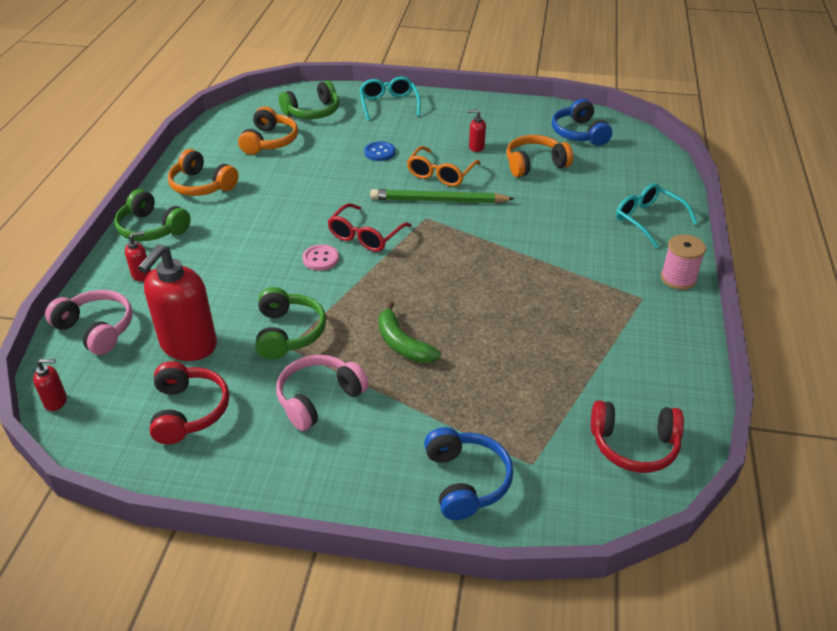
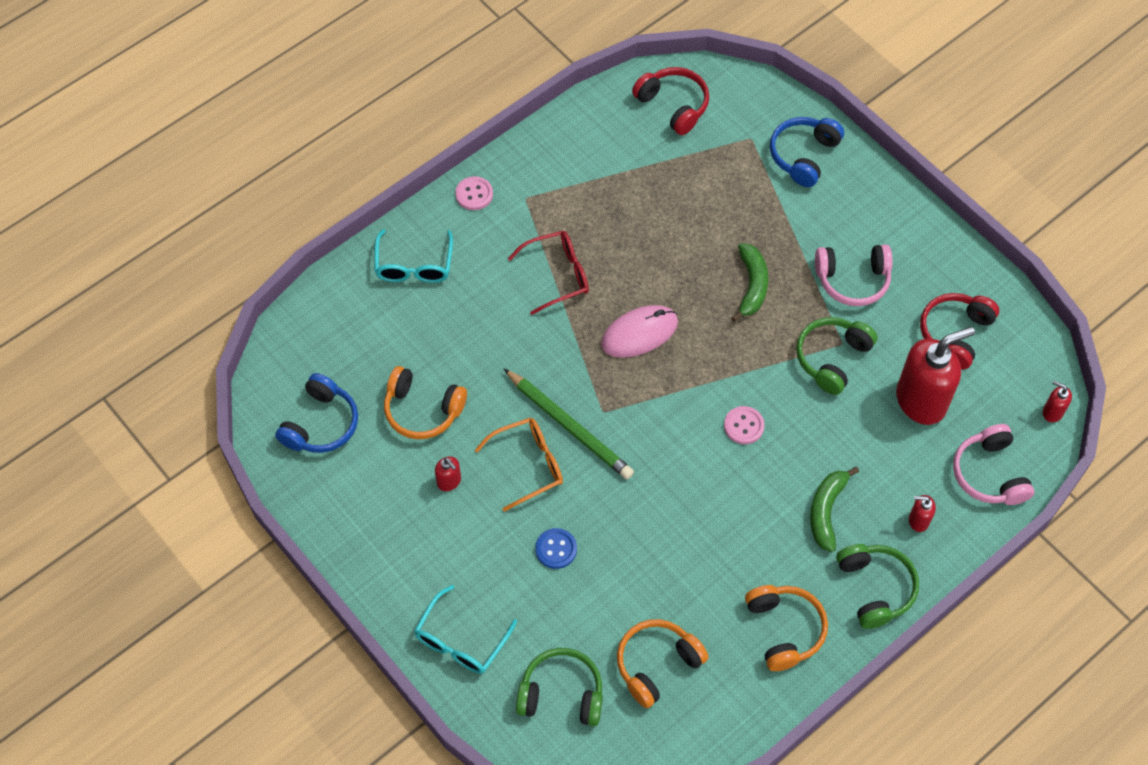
camera: 140 degrees left, 20 degrees up
red glasses [327,203,412,252] -> red glasses moved to [508,231,589,315]
pink spool [661,234,706,290] -> pink button [455,176,493,210]
none -> pink mouse [601,305,678,358]
none -> green banana [810,467,859,552]

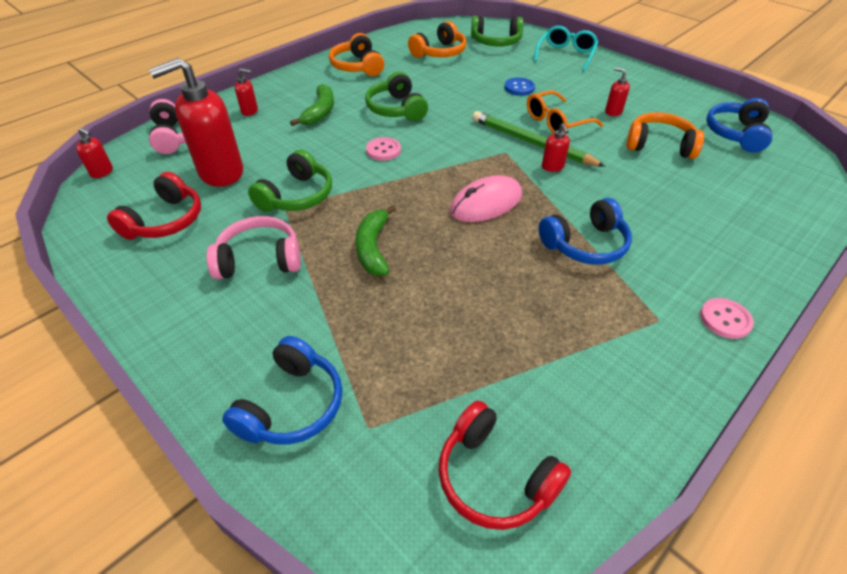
camera: 175 degrees right, 15 degrees down
turquoise glasses [374,229,453,283] -> none
red glasses [508,231,589,315] -> blue headphones [539,198,632,265]
green headphones [836,544,919,629] -> green headphones moved to [365,72,428,121]
none -> red soap dispenser [542,123,570,172]

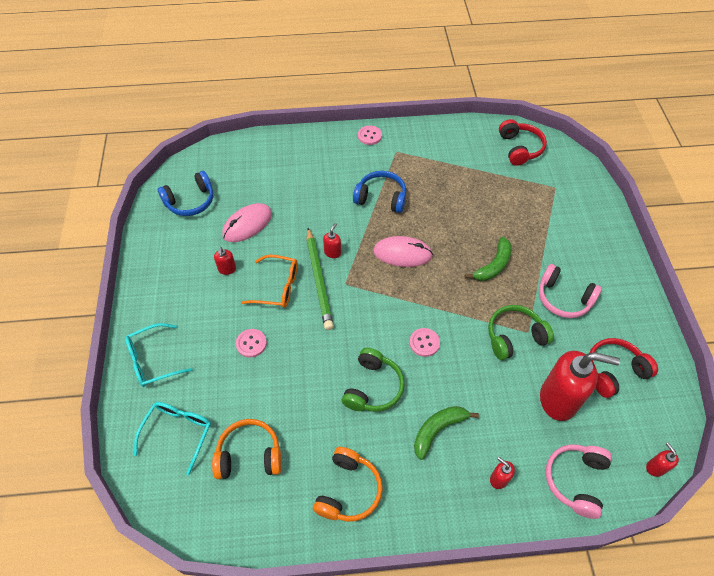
camera: 140 degrees left, 10 degrees up
blue headphones [222,336,342,445] -> none
green headphones [471,16,523,47] -> turquoise glasses [134,402,211,475]
blue button [505,77,535,96] -> pink button [236,329,267,358]
orange headphones [626,112,704,159] -> pink mouse [222,203,272,242]

